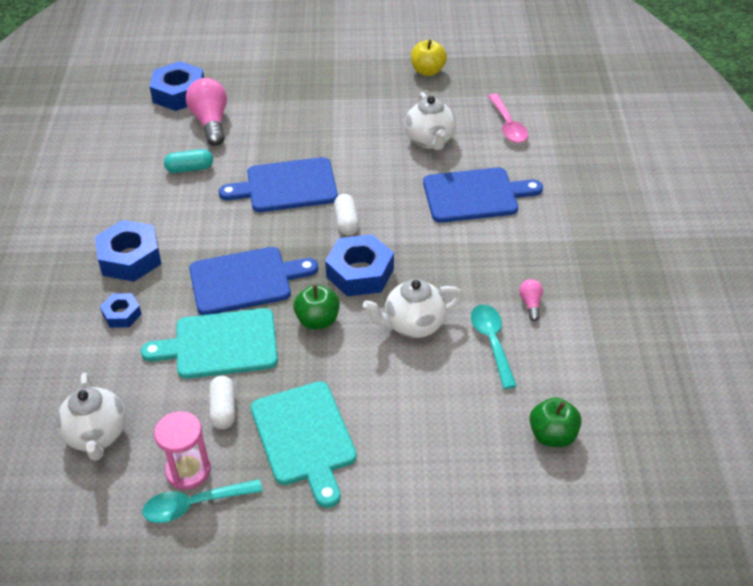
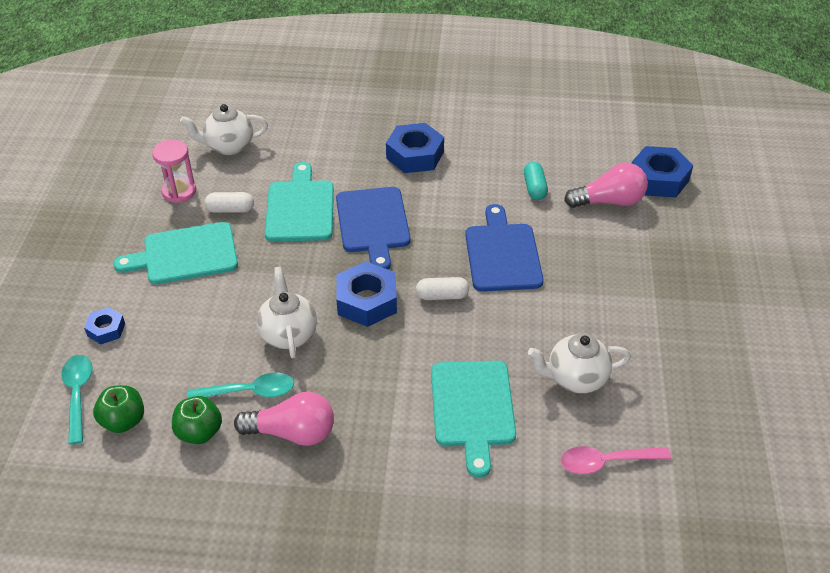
camera: 95 degrees right, 0 degrees up
blue nut [100,293,142,328] -> blue nut moved to [84,307,125,345]
turquoise spoon [142,479,263,523] -> turquoise spoon moved to [61,355,93,445]
green apple [293,285,340,329] -> green apple moved to [172,396,222,444]
yellow apple [411,40,447,76] -> none
blue cutting board [423,168,543,223] -> turquoise cutting board [431,361,516,478]
pink light bulb [519,279,543,321] -> pink light bulb [234,392,334,446], size x2.09

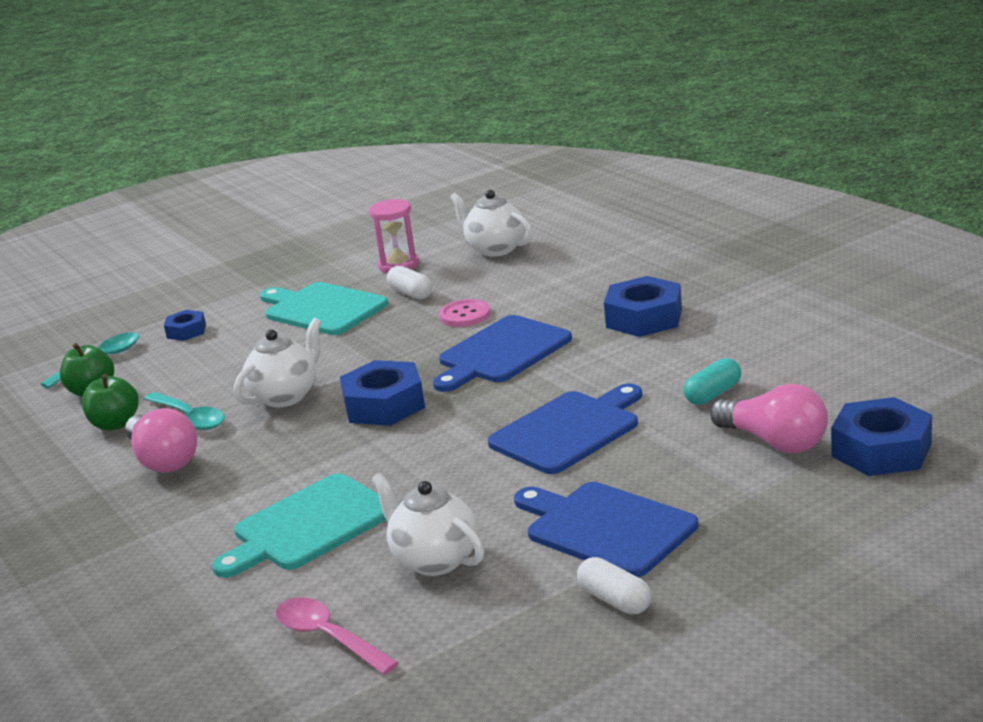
camera: 55 degrees right, 20 degrees down
turquoise cutting board [265,162,334,242] -> pink button [439,299,490,327]
white capsule [416,277,469,300] -> white capsule moved to [577,557,652,615]
none -> blue cutting board [514,482,698,577]

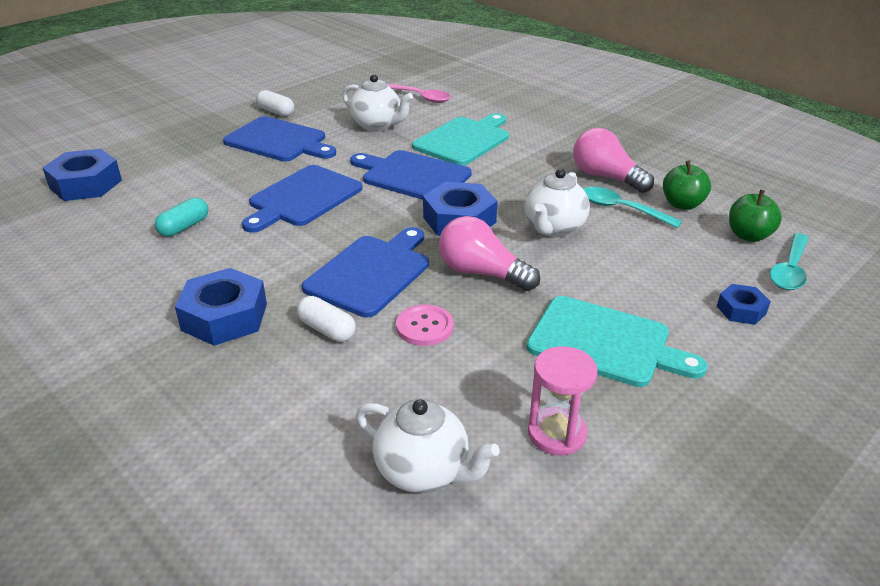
camera: 165 degrees right, 10 degrees up
white capsule [387,266,432,299] -> white capsule moved to [297,296,356,342]
pink light bulb [710,384,828,453] -> pink light bulb moved to [439,216,540,291]
none -> blue cutting board [350,150,472,200]

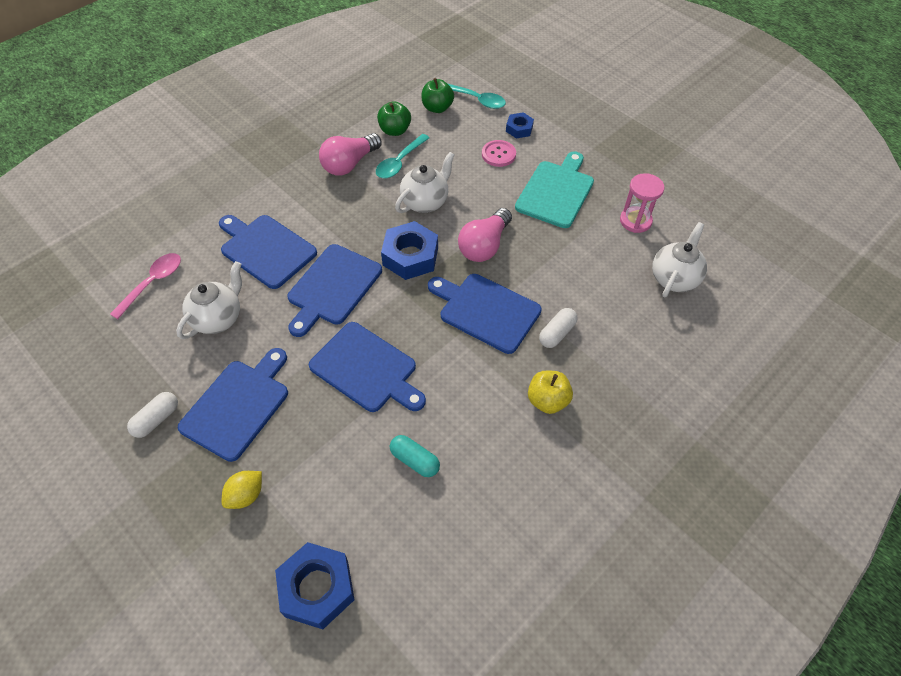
camera: 90 degrees left, 20 degrees up
blue nut [175,268,267,346] -> yellow apple [528,370,573,414]
pink button [396,304,454,346] -> pink button moved to [482,140,516,167]
turquoise cutting board [412,113,509,166] -> blue cutting board [219,215,317,289]
white teapot [525,168,590,237] -> white teapot turned 75 degrees counterclockwise [395,152,455,213]
none -> yellow lemon [222,471,262,509]

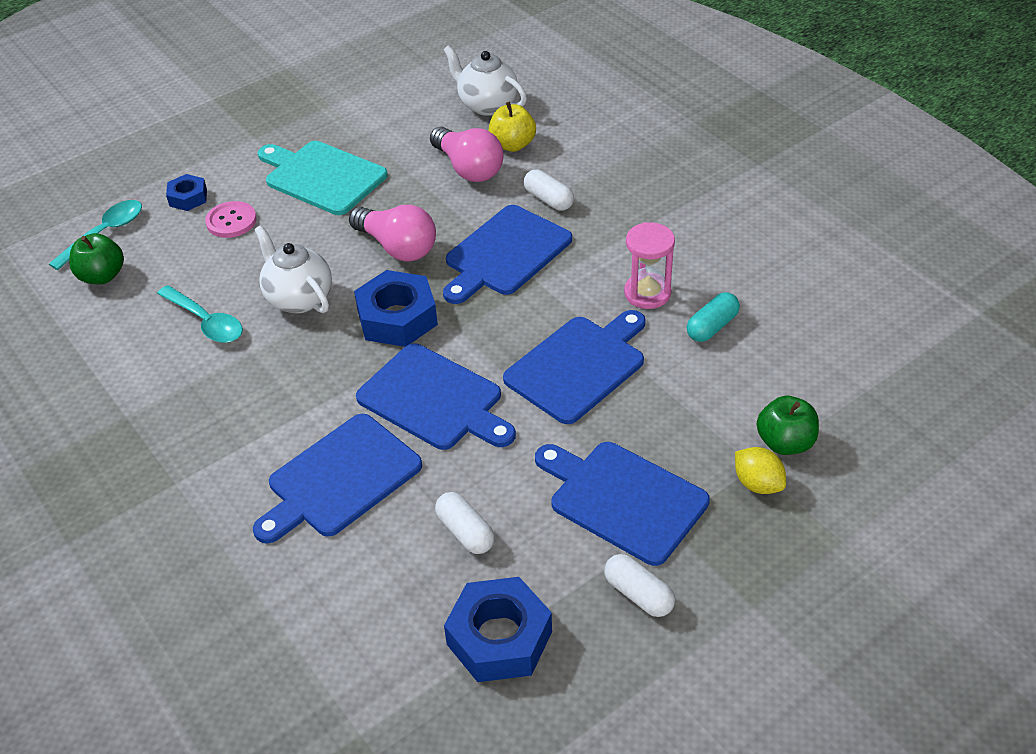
camera: 80 degrees left, 10 degrees down
pink spoon [110,253,181,319] -> none
white teapot [176,261,242,339] -> white capsule [435,492,495,554]
blue nut [275,542,354,629] -> blue nut moved to [444,577,552,682]
pink light bulb [319,133,382,175] -> pink light bulb moved to [430,127,503,182]
green apple [377,101,411,136] -> green apple moved to [757,396,819,455]
yellow apple [528,370,573,414] -> yellow apple moved to [489,102,536,152]
pink hourglass [620,173,665,233] -> pink hourglass moved to [624,222,675,309]

